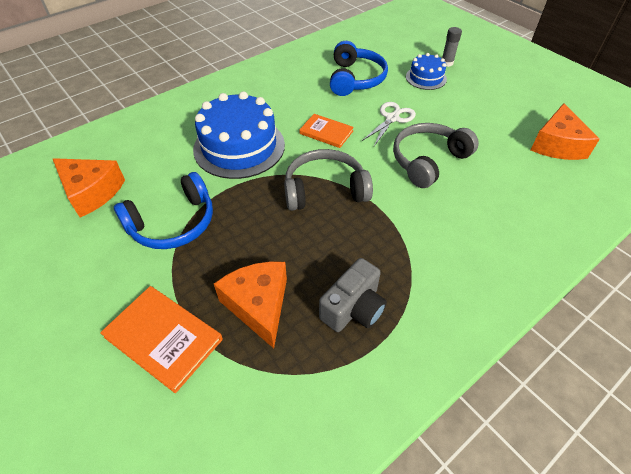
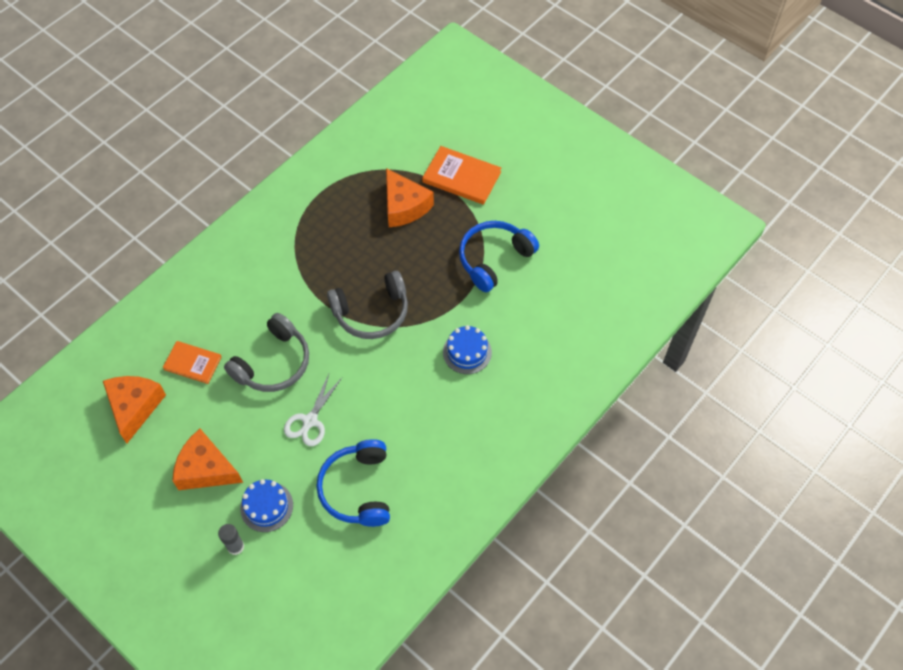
camera: 170 degrees right, 10 degrees up
orange cheese [53,158,125,217] -> orange cheese moved to [172,429,243,490]
blue cake [193,91,285,179] -> blue cake [443,325,492,374], size x0.52
orange book [299,114,354,148] -> orange book moved to [163,341,222,384]
grey camera [319,258,387,332] -> none

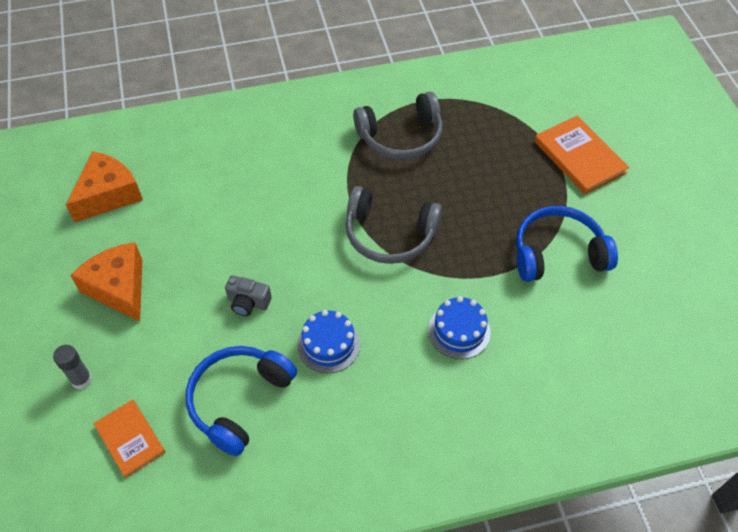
camera: 35 degrees right, 5 degrees down
orange book [163,341,222,384] -> orange book moved to [93,399,165,478]
grey headphones [224,313,309,392] -> grey headphones moved to [353,91,443,160]
blue cake [240,479,293,532] -> blue cake moved to [297,310,360,373]
white scissors [284,374,342,446] -> grey camera [225,275,272,316]
orange cheese [386,168,434,227] -> none

